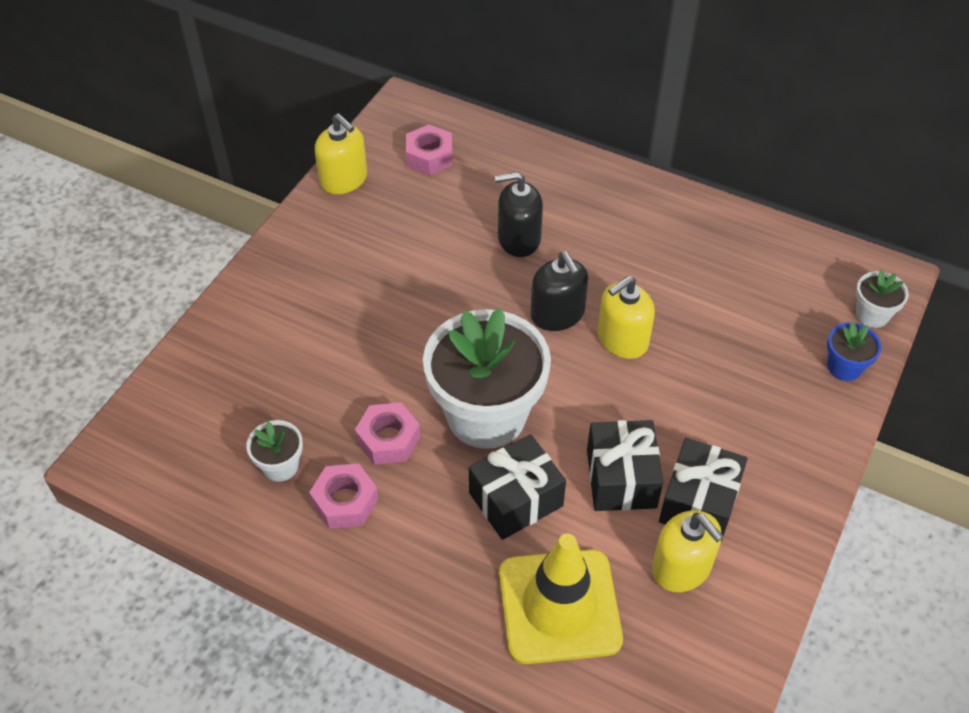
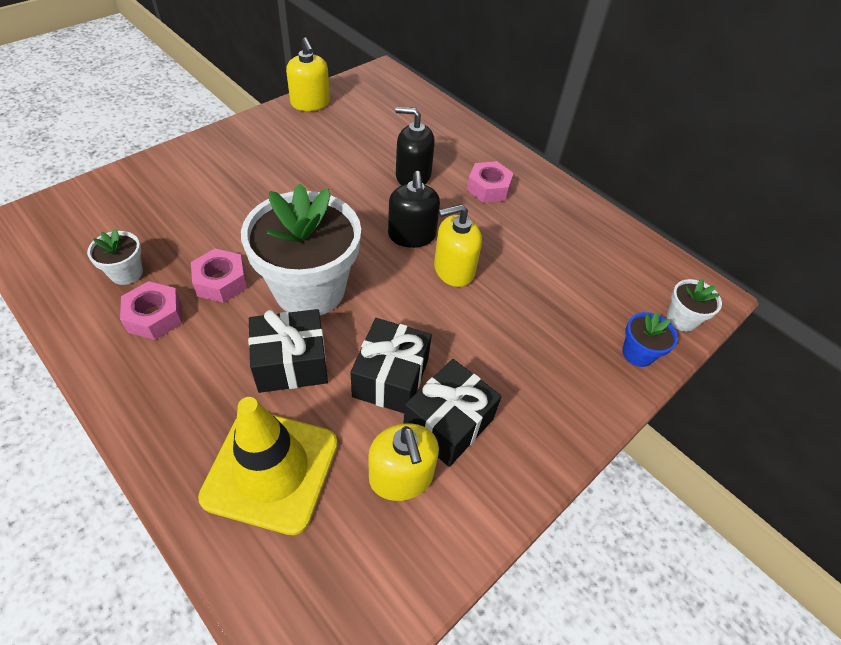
camera: 15 degrees right, 0 degrees up
pink nut [406,125,453,175] -> pink nut moved to [467,161,514,203]

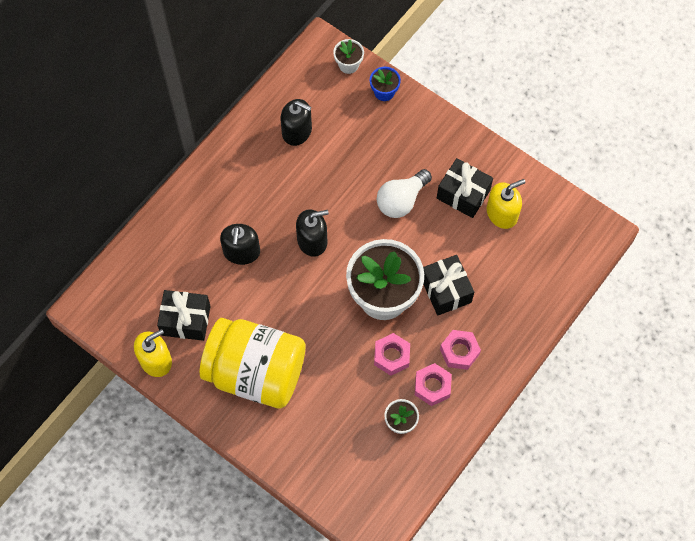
camera: 95 degrees left, 15 degrees up
yellow traffic cone [198,397,338,535] -> none
black gift [350,318,432,413] -> black gift moved to [157,290,211,341]
yellow soap dispenser [434,204,482,287] -> none
pink nut [467,161,514,203] -> pink nut moved to [440,330,481,370]
none -> yellow jar [200,318,306,409]
none -> black soap dispenser [280,99,312,146]
none -> white light bulb [377,169,432,218]

